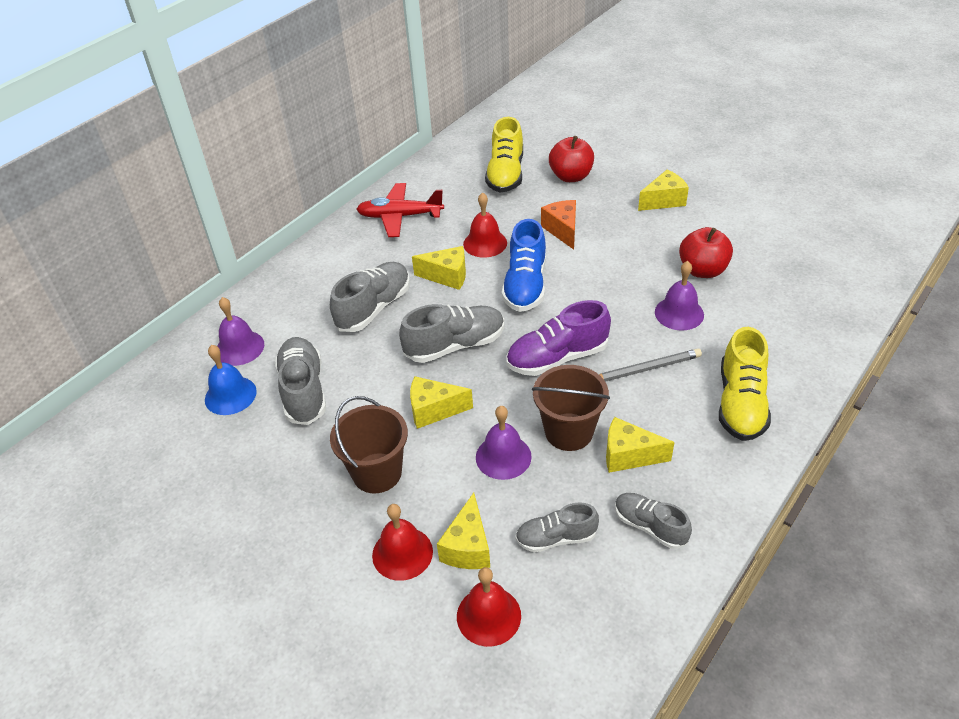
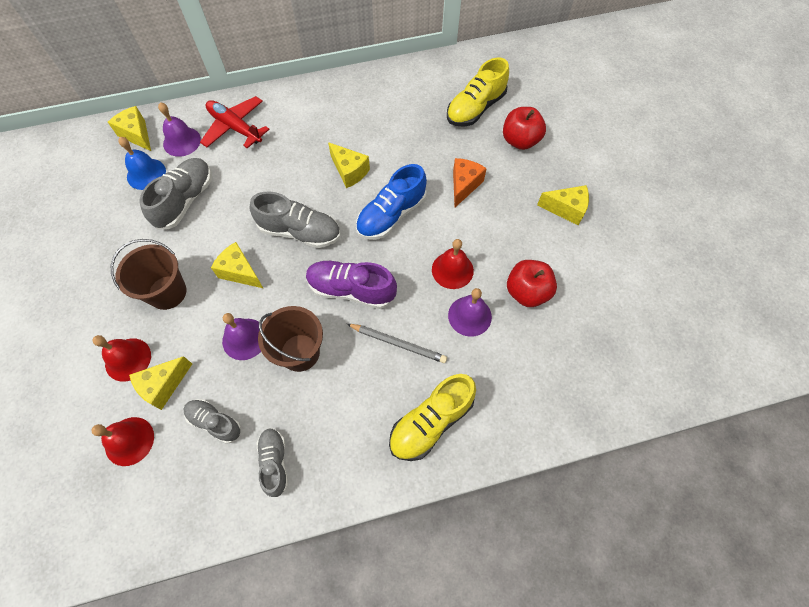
camera: 35 degrees right, 20 degrees up
grey shoe [330,262,410,332] -> none
red plane [356,183,444,237] -> red plane moved to [200,96,270,148]
red bell [463,192,507,258] -> red bell moved to [432,239,474,289]
yellow cheese [606,417,675,473] -> yellow cheese moved to [108,106,151,151]

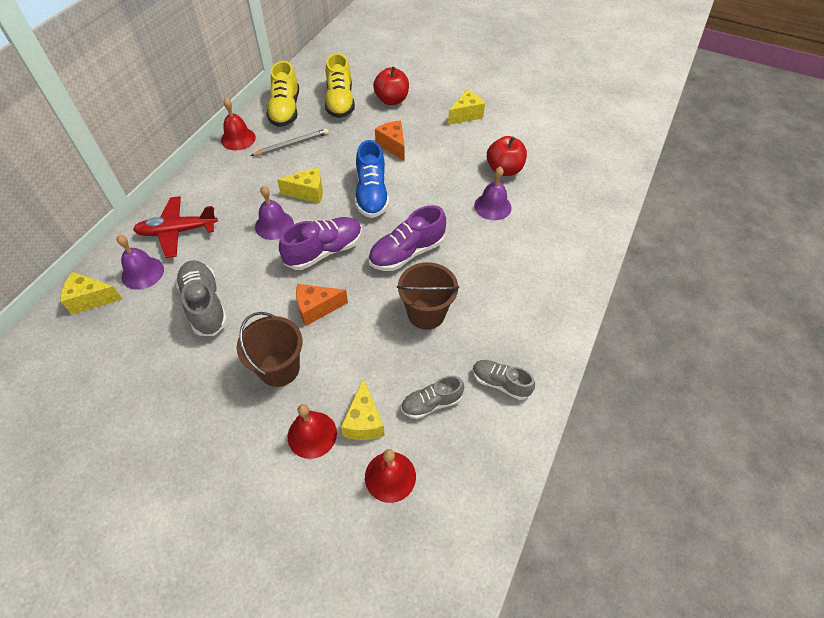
camera: 50 degrees left, 10 degrees down
blue bell [118,137,166,190] -> none
yellow cheese [211,242,263,288] -> orange cheese [296,284,348,326]
purple bell [222,313,261,360] -> purple bell moved to [255,186,294,240]
grey shoe [250,191,340,248] -> purple shoe [279,217,362,270]
grey pencil [347,324,447,363] -> grey pencil moved to [250,128,329,156]
yellow shoe [389,374,476,461] -> yellow shoe moved to [266,61,299,127]
red bell [432,239,474,289] -> red bell moved to [221,98,256,150]

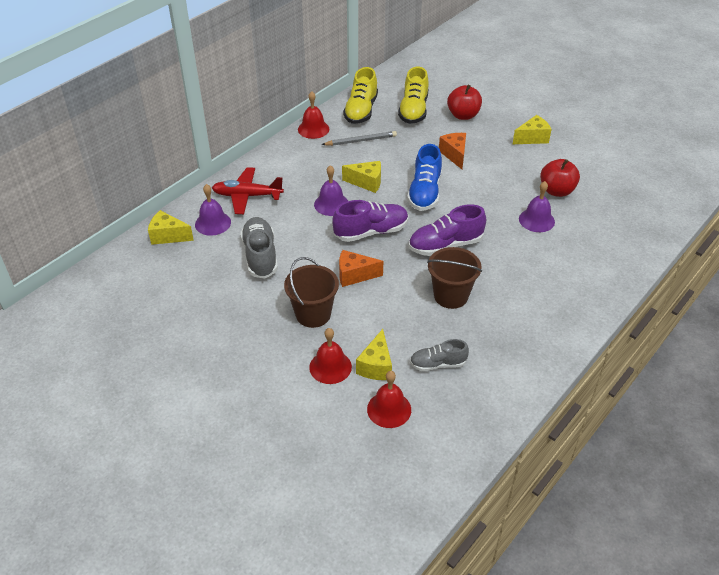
camera: 15 degrees right, 10 degrees down
grey shoe [472,360,535,400] -> none

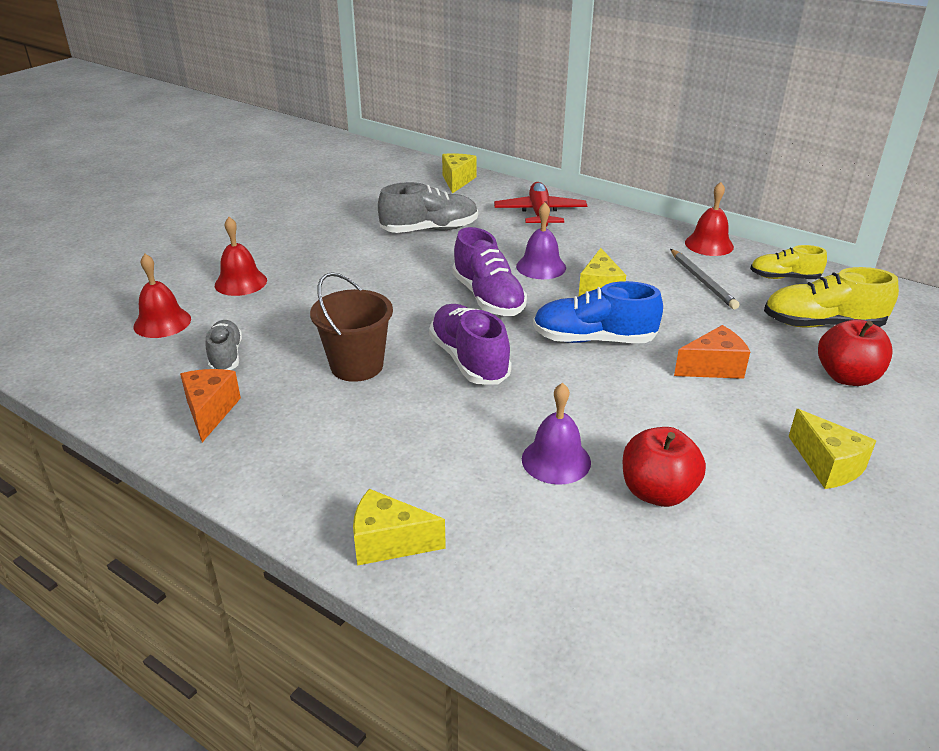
camera: 85 degrees right, 10 degrees down
purple bell [195,184,231,236] -> none
brown bucket [284,257,339,328] -> none
orange cheese [339,250,383,287] -> orange cheese moved to [180,369,241,442]
yellow shoe [343,67,378,124] -> yellow shoe [750,245,827,279], size x0.63
yellow cheese [356,329,392,380] -> yellow cheese moved to [353,489,446,566]

